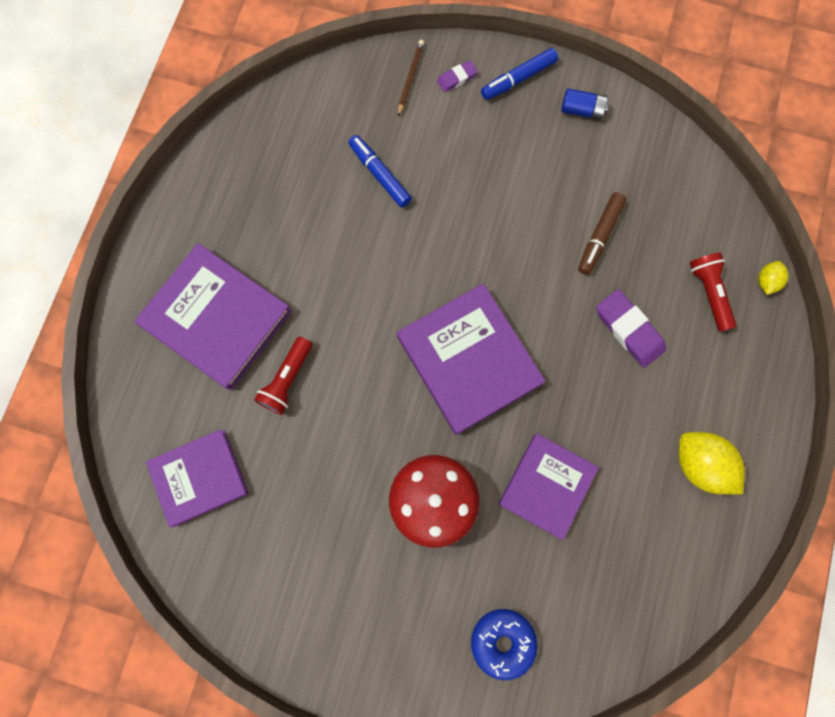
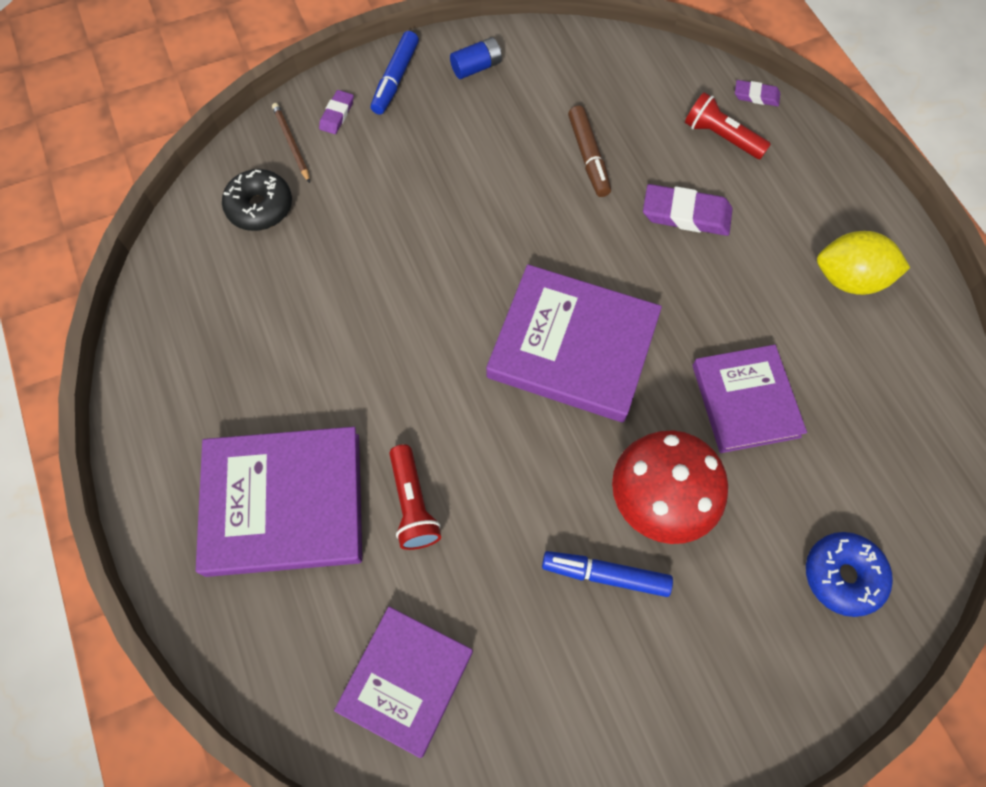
camera: 40 degrees left, 10 degrees down
blue marker [348,135,412,208] -> blue marker moved to [542,551,673,597]
yellow lemon [758,261,789,295] -> purple eraser [735,80,780,106]
none -> black donut [222,169,292,231]

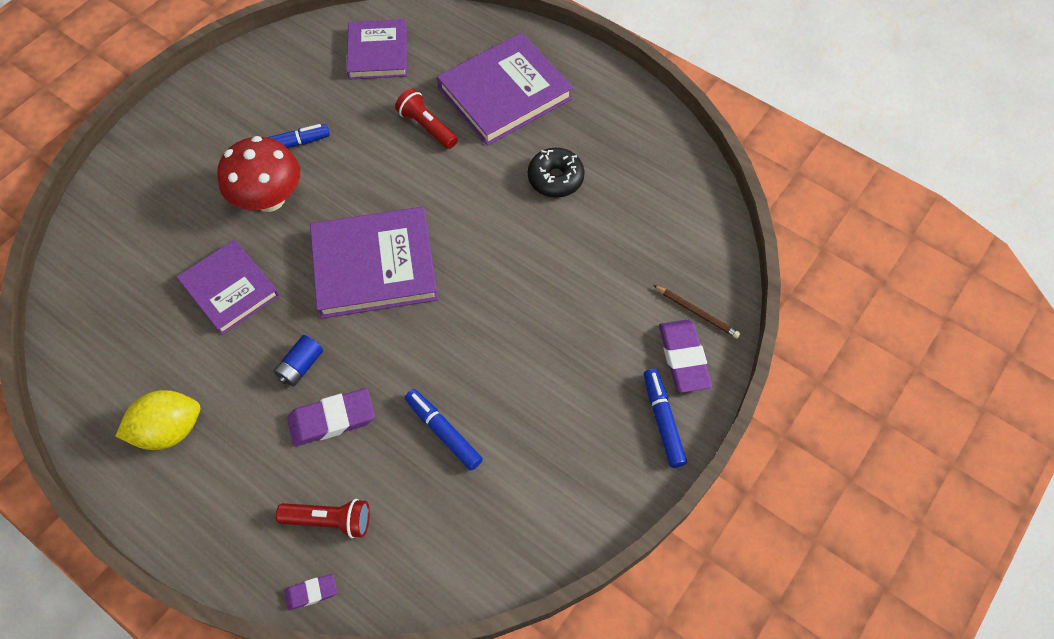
camera: 150 degrees right, 5 degrees down
black donut [222,169,292,231] -> black donut moved to [528,148,585,198]
purple eraser [319,90,354,134] -> purple eraser [659,320,712,393], size x1.80
blue battery [450,37,502,79] -> blue battery moved to [274,335,323,387]
brown marker [568,106,611,197] -> blue marker [405,389,483,470]
blue donut [806,532,893,617] -> none

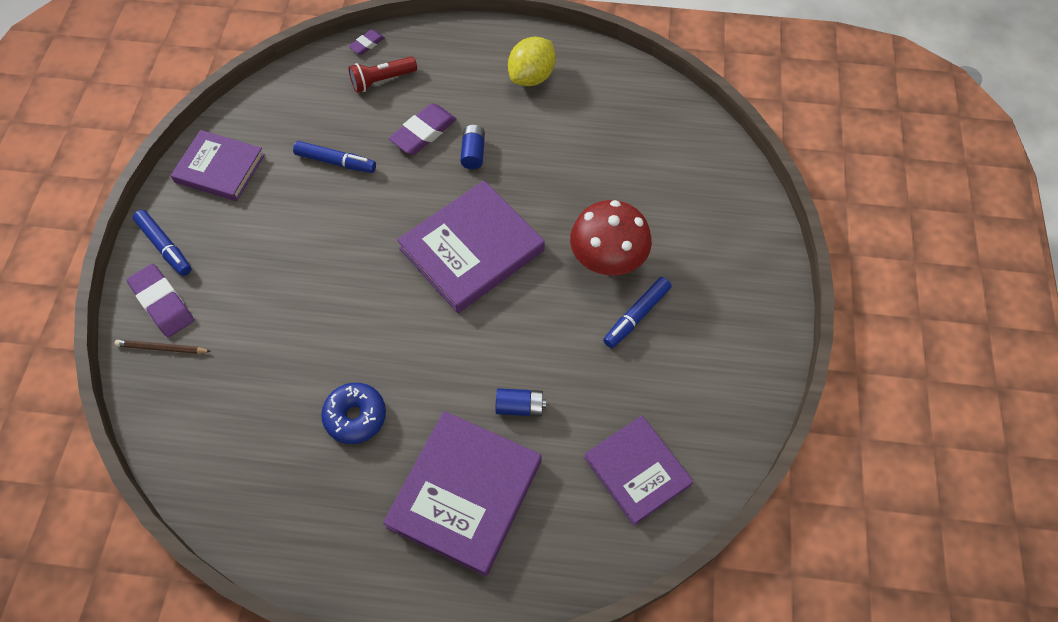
camera: 150 degrees right, 0 degrees up
purple book [177,240,279,335] -> purple book moved to [170,130,265,201]
red flashlight [395,89,458,149] -> blue battery [496,388,546,417]
black donut [528,148,585,198] -> blue donut [321,383,386,444]

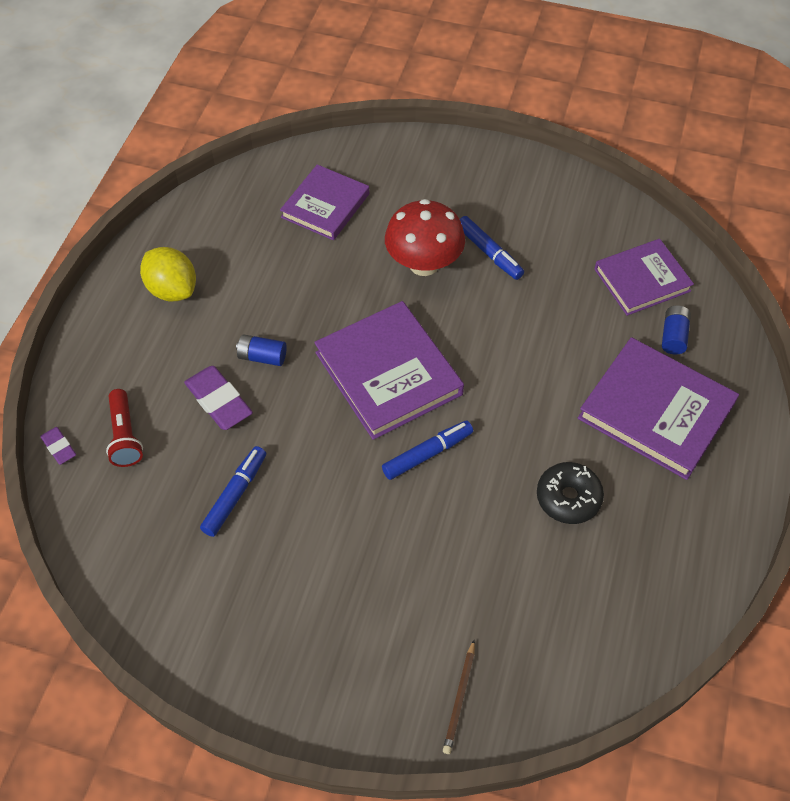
camera: 80 degrees left, 5 degrees down
purple eraser [127,264,194,337] -> none
blue marker [133,210,192,276] -> blue marker moved to [382,421,473,480]
purple book [170,130,265,201] -> purple book moved to [280,164,369,240]
blue donut [321,383,386,444] -> black donut [537,462,604,524]
blue battery [496,388,546,417] -> blue battery moved to [662,305,691,355]

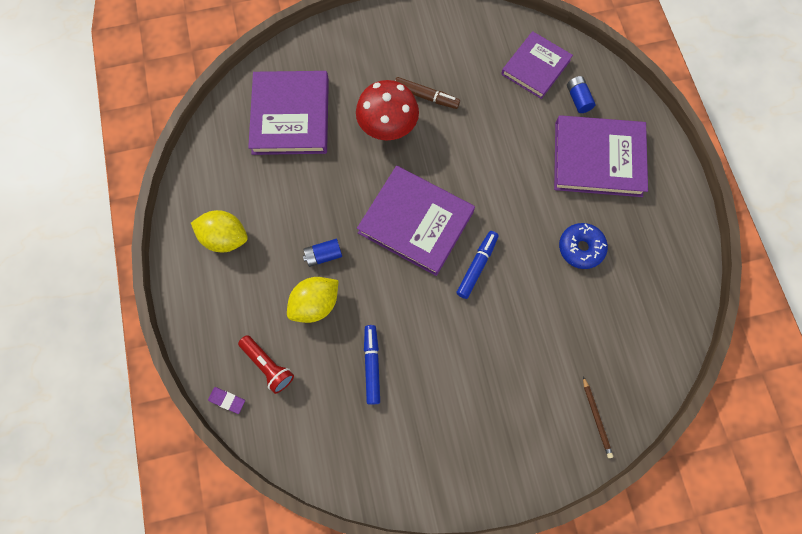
camera: 30 degrees left, 15 degrees up
purple eraser [184,366,253,430] -> yellow lemon [287,277,339,323]
purple book [280,164,369,240] -> purple book [248,71,329,155], size x1.51
blue marker [460,216,524,280] -> brown marker [395,77,460,109]
black donut [537,462,604,524] -> blue donut [559,223,608,269]

